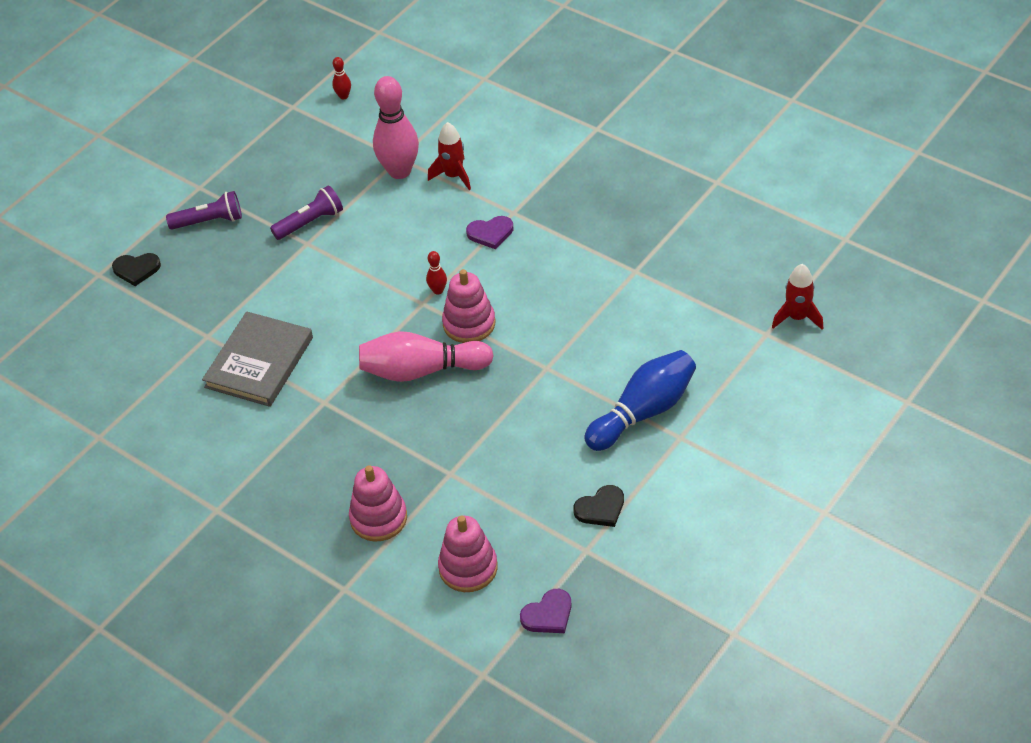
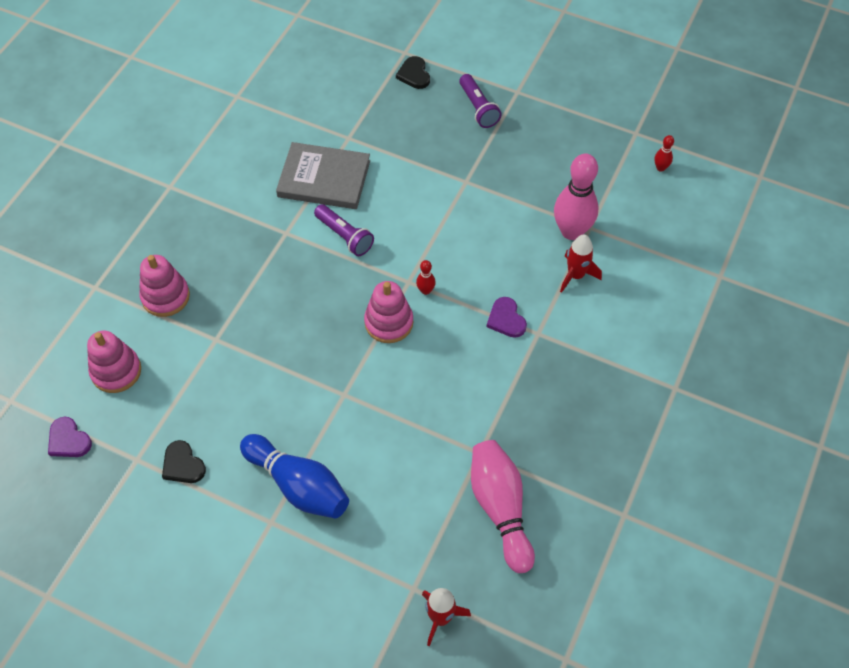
camera: 75 degrees right, 10 degrees up
purple flashlight [270,185,343,240] -> purple flashlight moved to [314,204,374,256]
pink bowling pin [359,331,494,382] -> pink bowling pin moved to [471,440,535,573]

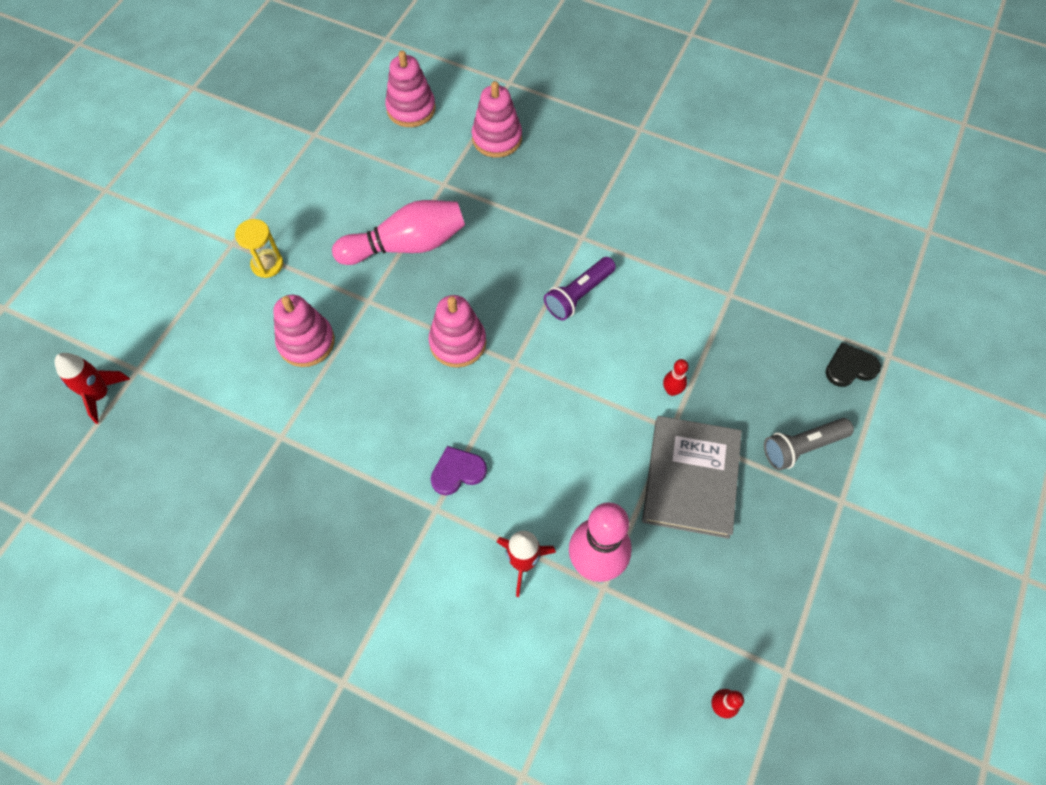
camera: 90 degrees right, 5 degrees up
purple heart [48,417,92,457] -> none
black heart [162,440,206,483] -> none
blue bowling pin [240,434,349,519] -> yellow hourglass [235,219,283,278]
grey book [276,142,370,209] -> grey book moved to [642,416,742,539]
red bowling pin [416,260,436,295] -> red bowling pin moved to [663,359,689,396]
purple flashlight [459,74,502,128] -> grey flashlight [764,418,854,470]
pink bowling pin [471,440,535,573] -> pink bowling pin moved to [332,200,465,265]
none -> pink stacking toy [273,295,335,367]

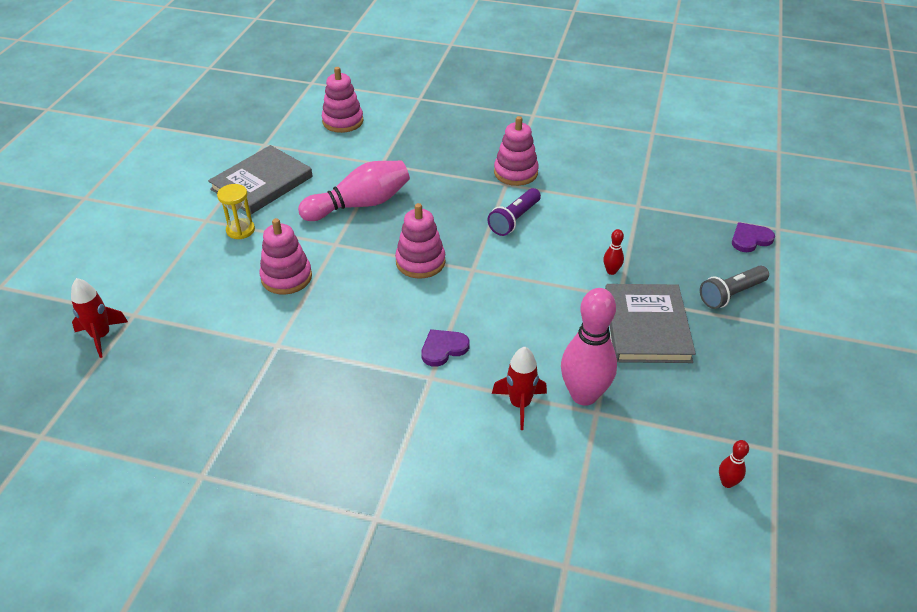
camera: 10 degrees left, 20 degrees down
pink stacking toy [472,81,522,158] -> pink stacking toy moved to [494,116,539,186]
black heart [826,342,881,387] -> purple heart [732,222,775,252]
none -> grey book [208,145,313,214]

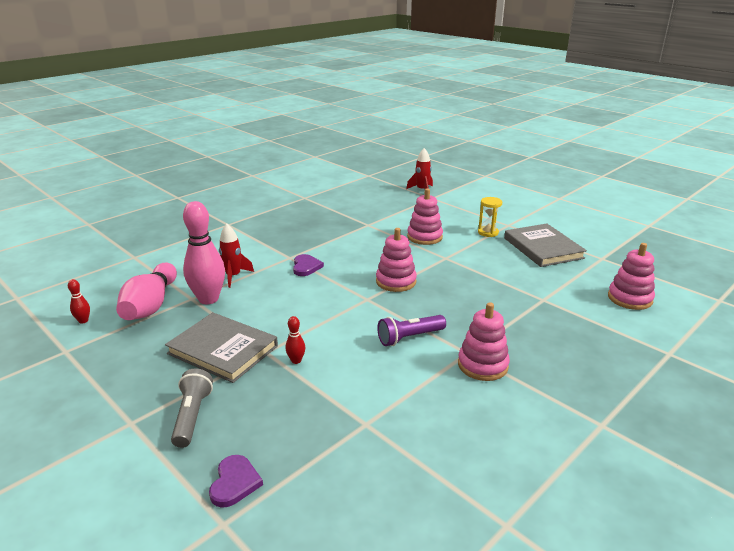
camera: 120 degrees right, 15 degrees down
pink bowling pin [298,161,410,221] -> pink bowling pin moved to [116,263,177,320]
purple flashlight [488,188,541,236] -> purple flashlight turned 90 degrees counterclockwise [377,315,446,346]

